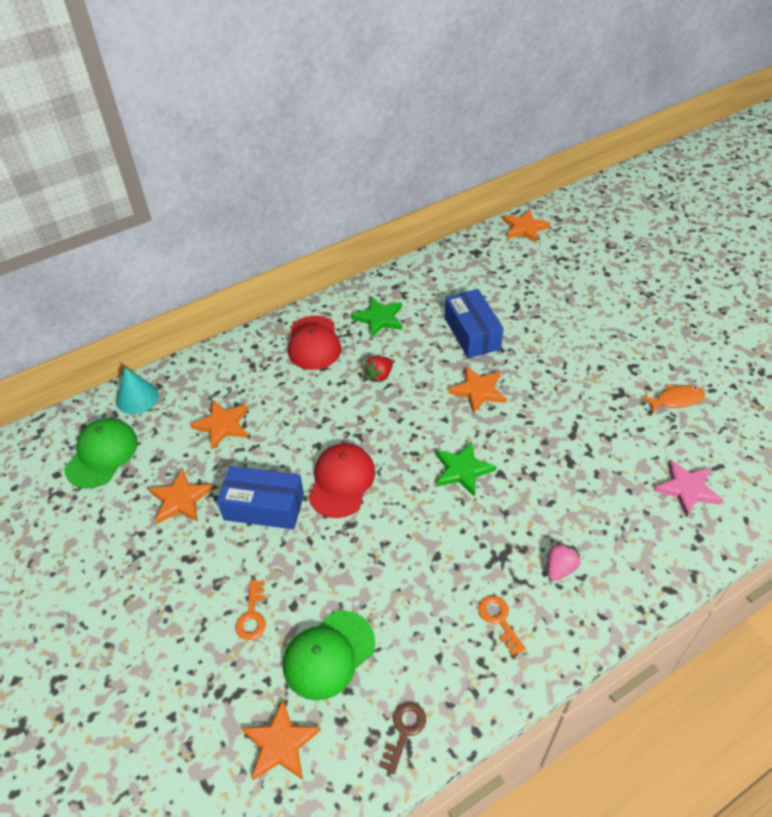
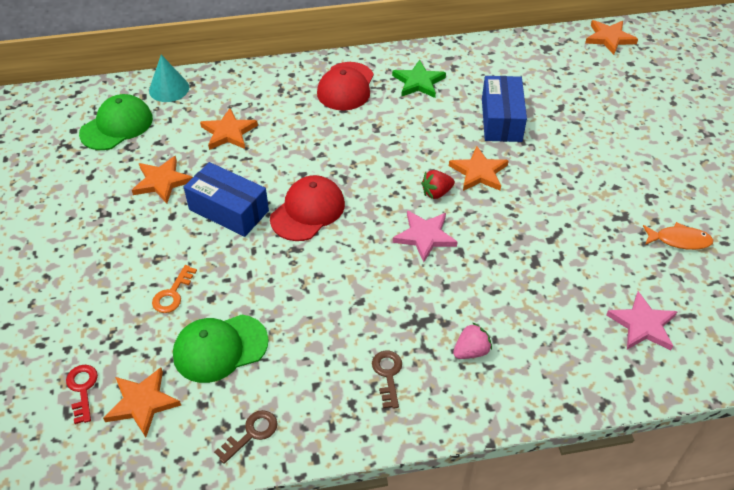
camera: 20 degrees right, 0 degrees up
red strawberry [364,356,393,382] -> red strawberry moved to [421,170,455,199]
green star [436,441,496,497] -> pink star [393,210,458,262]
orange key [478,596,526,656] -> brown key [372,351,402,409]
none -> red key [66,365,98,424]

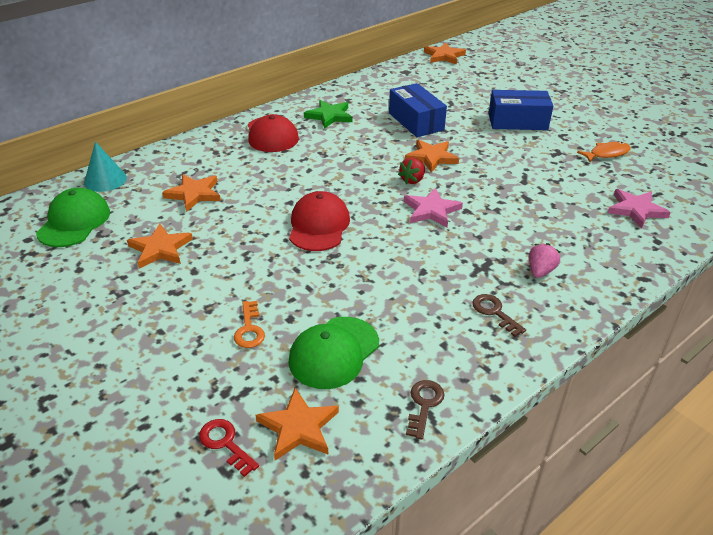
camera: 30 degrees left, 10 degrees down
blue box [184,162,269,237] -> blue box moved to [489,90,553,130]

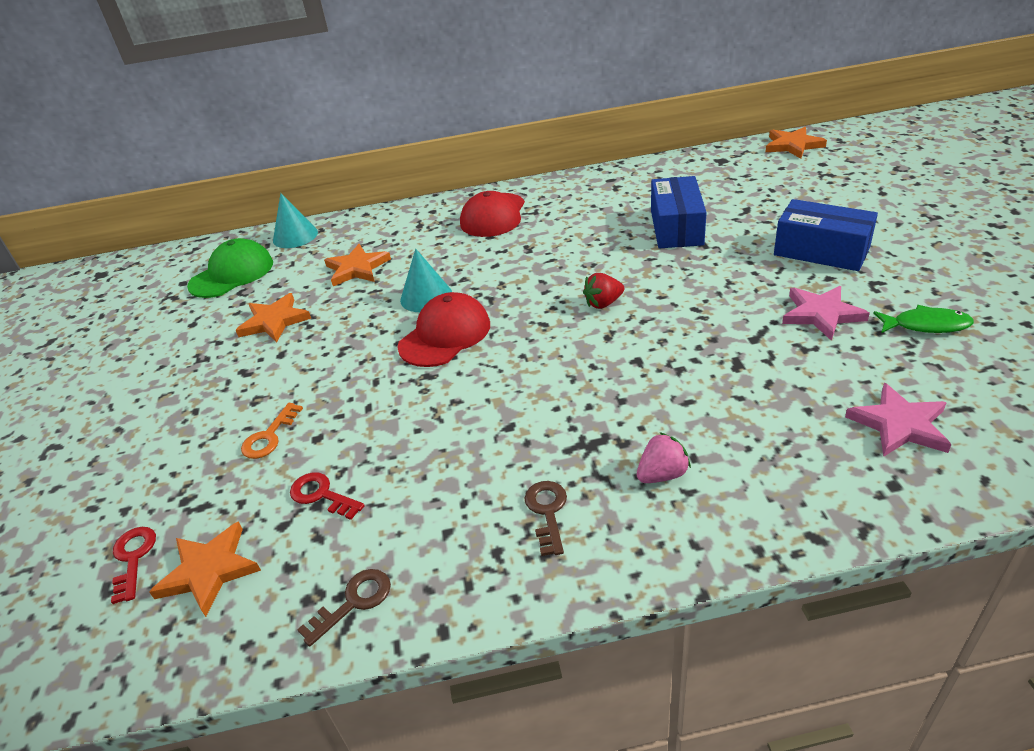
camera: 35 degrees right, 0 degrees up
green cap [288,317,379,389] -> red key [290,472,365,520]
green star [304,100,352,129] -> none
pink star [404,188,463,227] -> pink star moved to [782,286,870,341]
orange star [405,140,459,173] -> none
orange fish [577,142,631,162] -> green fish [874,305,974,333]
none -> turquoise cone [400,249,452,312]

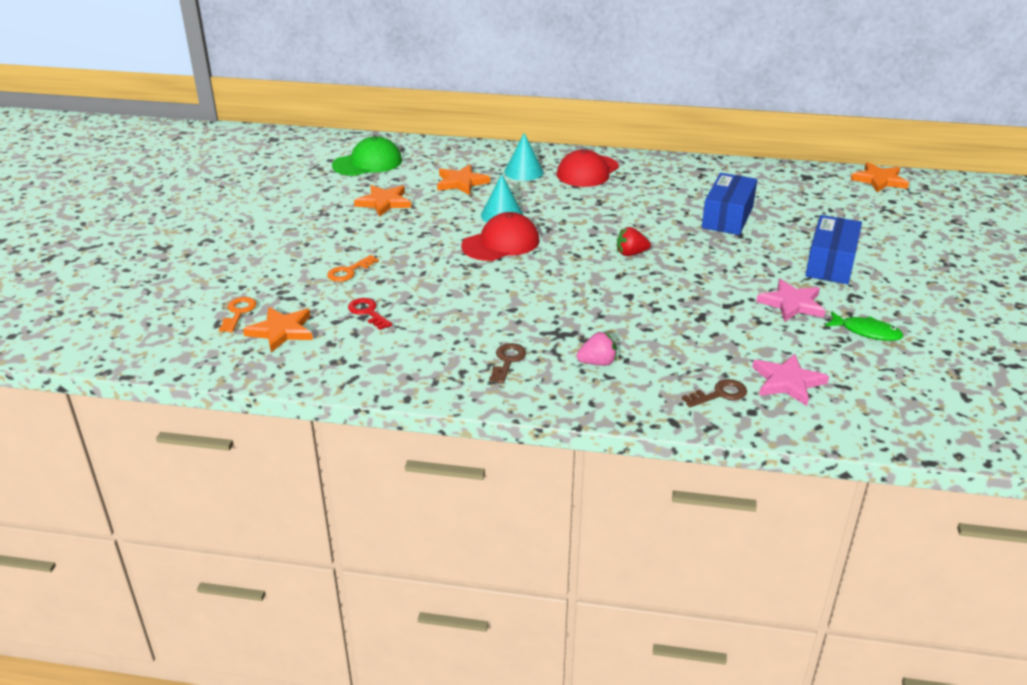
camera: 15 degrees right, 5 degrees down
red key [111,527,156,604] -> orange key [219,297,257,332]
turquoise cone [273,193,318,248] -> turquoise cone moved to [504,133,544,181]
brown key [297,569,391,647] -> brown key moved to [682,379,747,407]
blue box [774,199,878,271] -> blue box turned 60 degrees clockwise [805,215,862,284]

